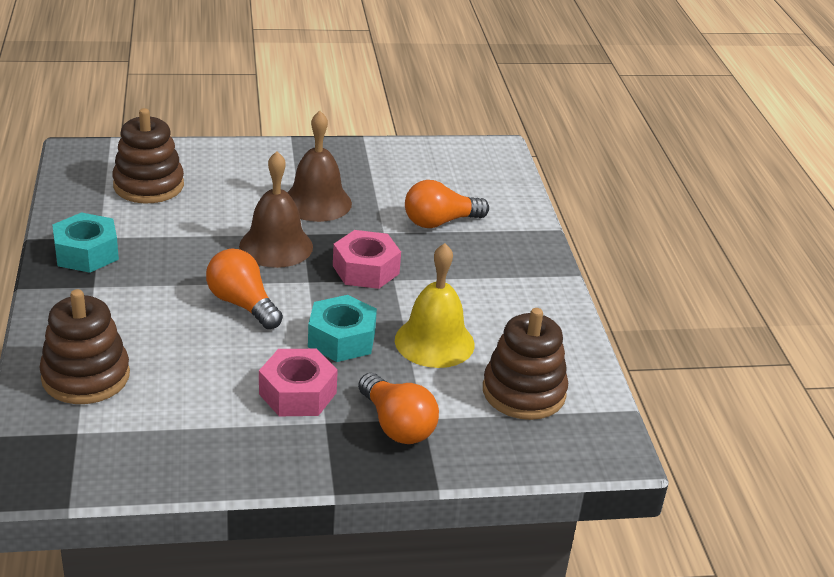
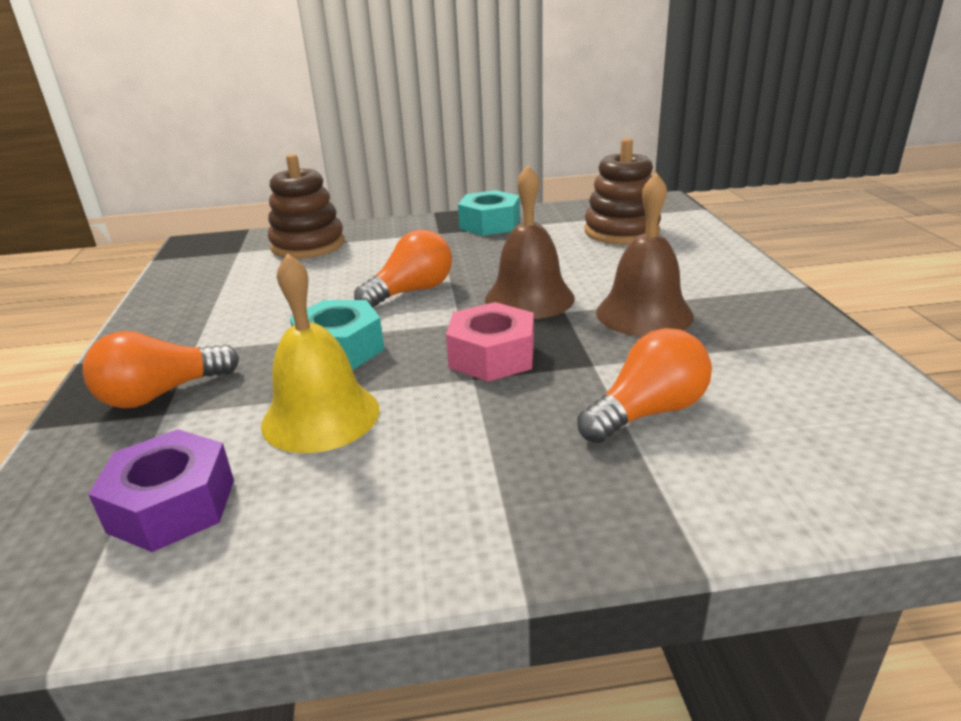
camera: 95 degrees right, 5 degrees down
pink nut [259,349,338,416] -> none
orange light bulb [405,180,489,228] -> orange light bulb turned 75 degrees clockwise [577,328,712,443]
brown stacking toy [483,308,568,420] -> purple nut [88,429,234,552]

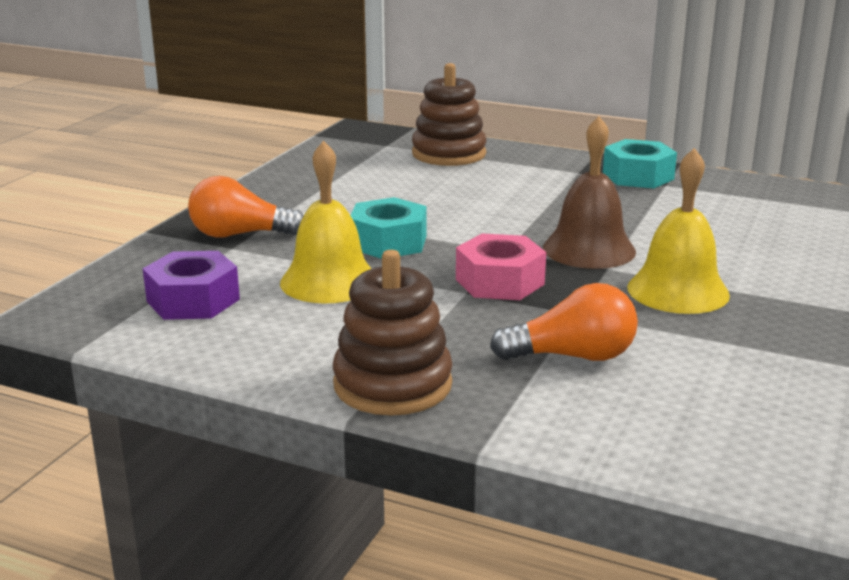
camera: 30 degrees right, 5 degrees down
orange light bulb [354,229,452,308] -> none
brown stacking toy [585,138,661,244] -> brown stacking toy moved to [333,250,453,416]
brown bell [596,173,694,337] -> yellow bell [627,148,730,314]

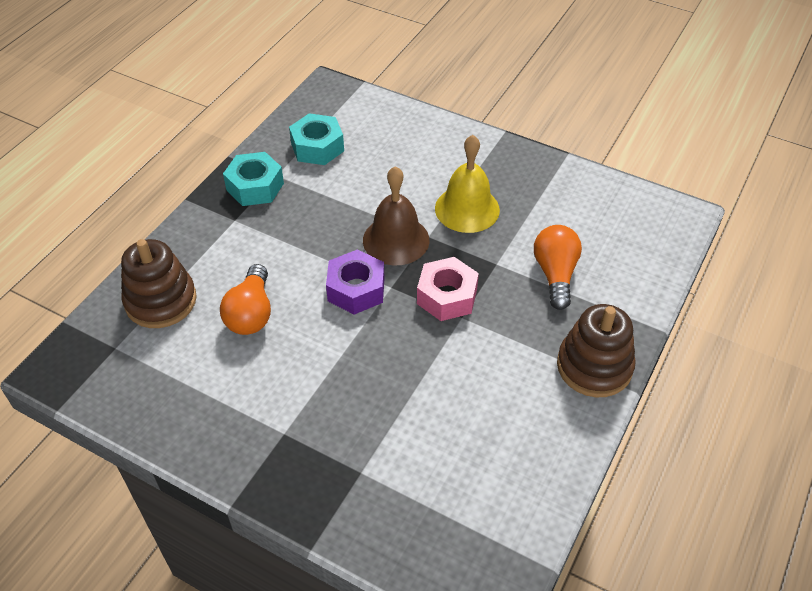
camera: 85 degrees left, 25 degrees up
purple nut [143,251,240,320] -> purple nut moved to [326,249,385,315]
orange light bulb [188,176,303,238] -> orange light bulb moved to [220,264,271,335]
yellow bell [280,140,372,303] -> none
turquoise nut [350,197,427,259] -> turquoise nut moved to [289,113,344,165]

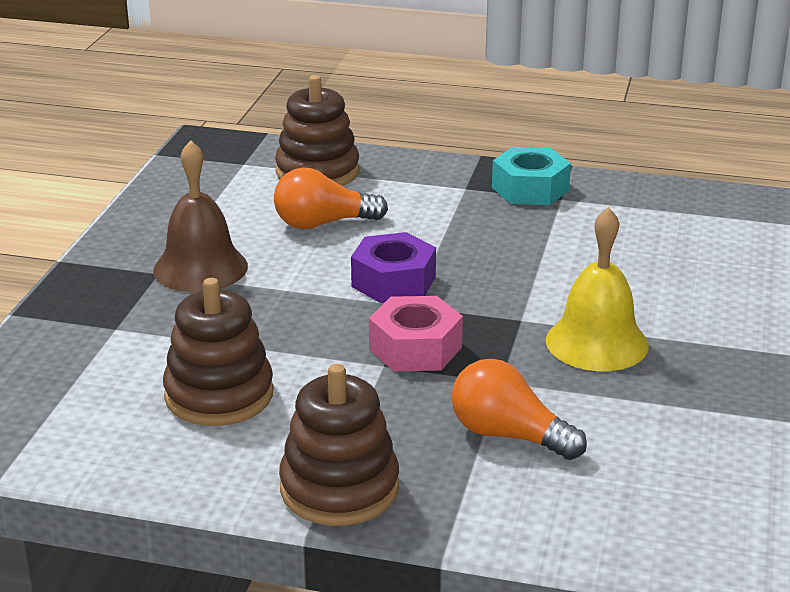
camera: 75 degrees right, 20 degrees down
turquoise nut [289,113,344,165] -> none
brown bell [363,166,430,265] -> brown bell moved to [153,140,248,292]
orange light bulb [534,225,582,310] -> orange light bulb turned 135 degrees counterclockwise [452,359,587,460]
none -> brown stacking toy [163,278,274,426]

